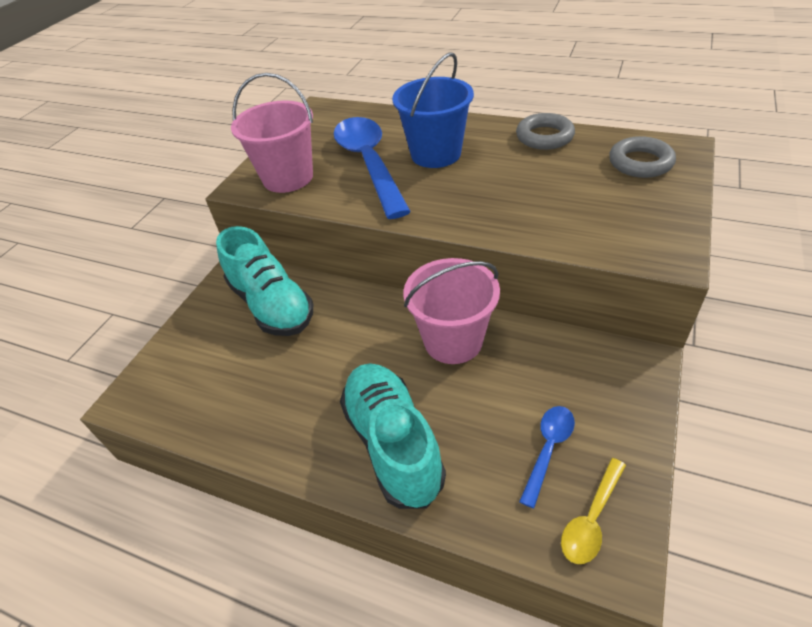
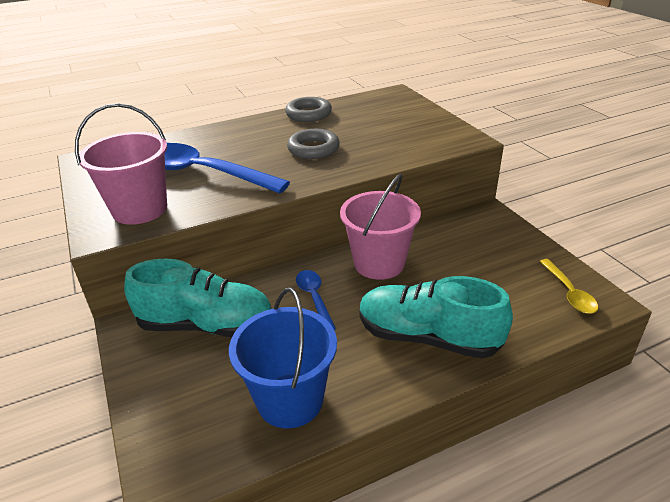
camera: 50 degrees left, 10 degrees down
blue bucket [392,53,474,168] -> blue bucket moved to [229,288,337,428]
blue spoon [519,406,575,508] -> blue spoon moved to [296,270,336,330]
grey ring [609,136,676,178] -> grey ring moved to [287,129,340,159]

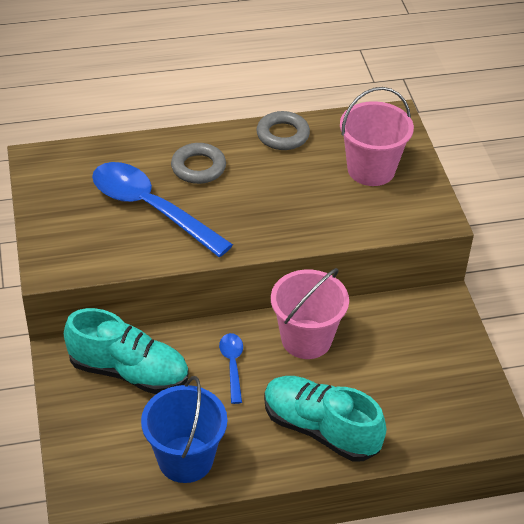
camera: 10 degrees right, 10 degrees up
pink bucket [75,103,167,225] -> pink bucket moved to [340,87,414,186]
grey ring [287,129,340,159] -> grey ring moved to [171,143,226,184]
yellow spoon [539,259,598,314] -> none

